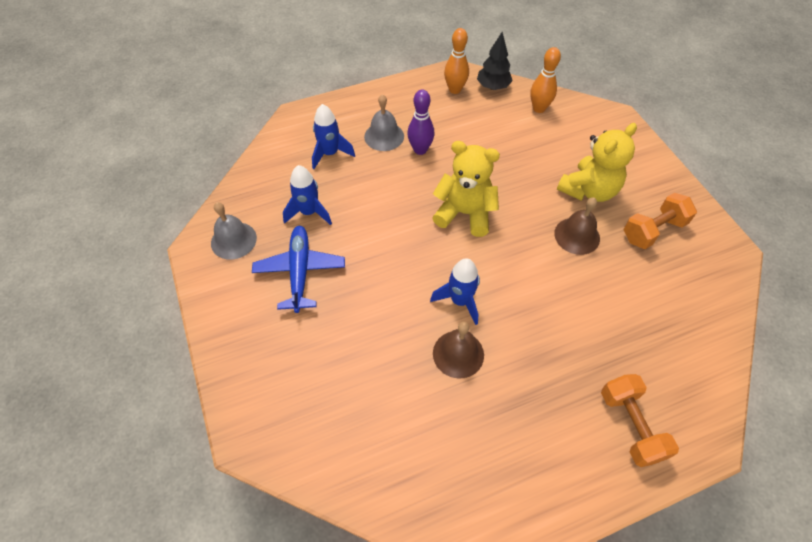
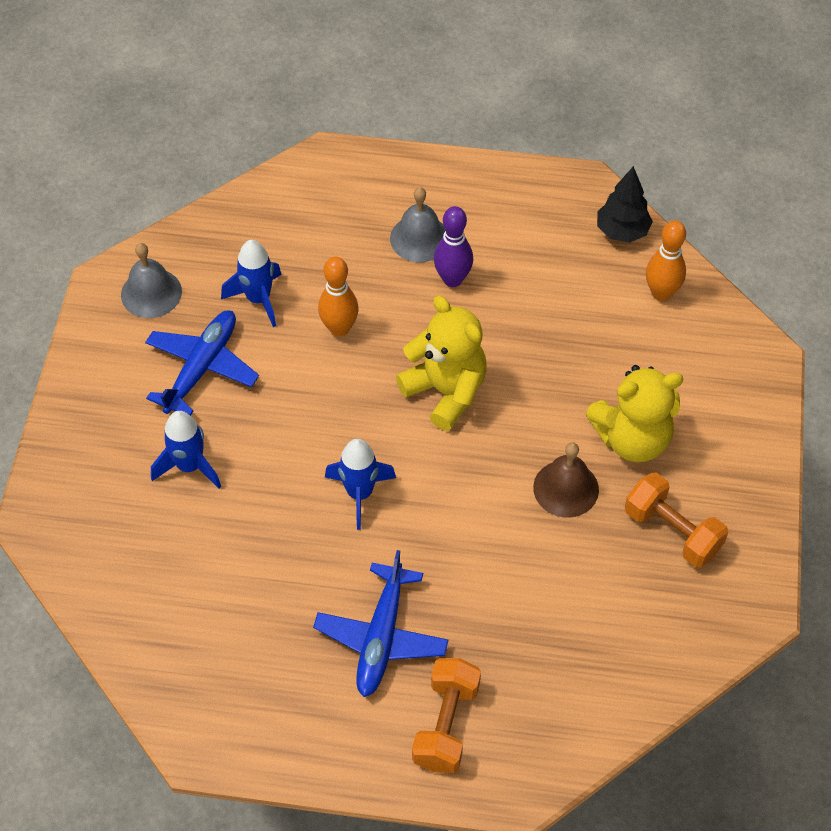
camera: 30 degrees right, 0 degrees up
blue rocket [312,104,355,169] -> blue rocket moved to [151,411,221,489]
brown bell [433,322,484,379] -> none
orange bowling pin [444,28,469,94] -> orange bowling pin moved to [318,257,359,337]
orange dumbbell [624,193,697,249] -> orange dumbbell turned 45 degrees clockwise [625,473,728,567]
none -> blue plane [313,550,449,697]

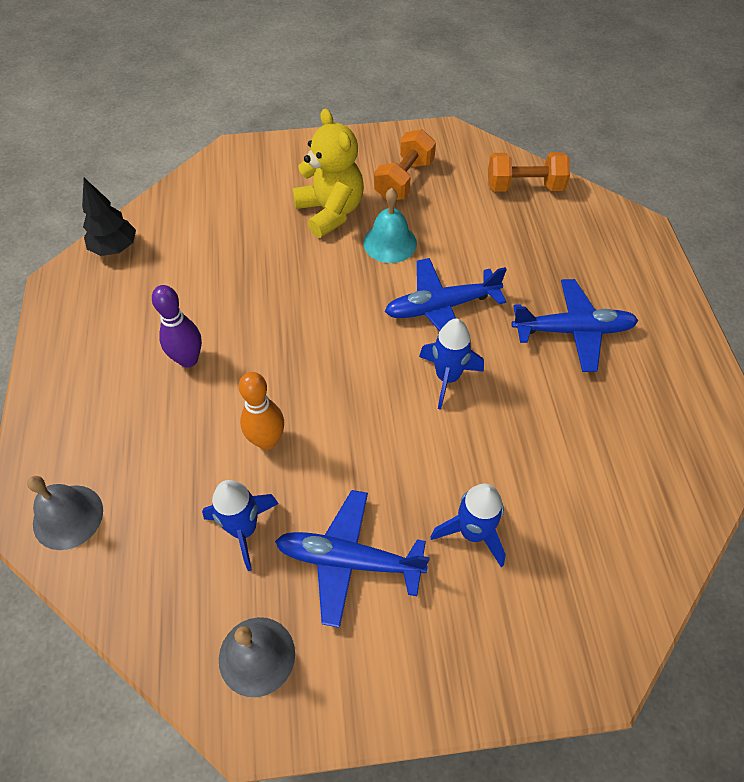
camera: 105 degrees left, 0 degrees up
grey bell [390,187,445,262] -> grey bell moved to [27,476,103,550]
yellow teddy bear [396,295,487,431] -> none
orange dumbbell [412,658,481,773] -> orange dumbbell moved to [488,152,570,192]
brown bell [533,442,599,517] -> turquoise bell [363,188,417,263]
orange bowling pin [646,220,686,301] -> none
none -> blue plane [385,258,507,331]

